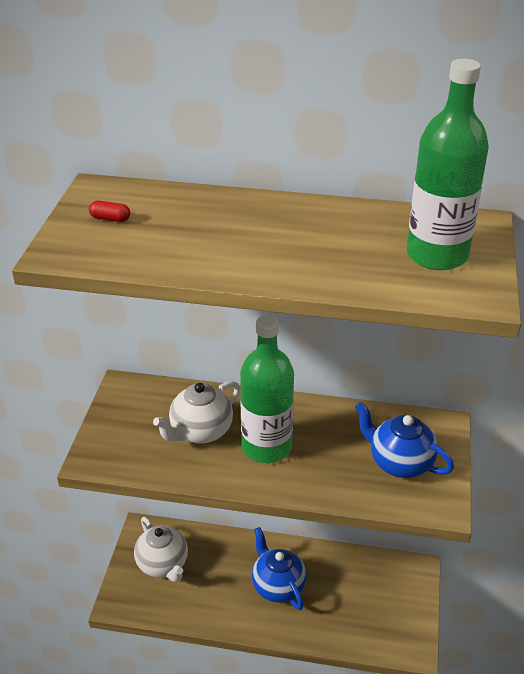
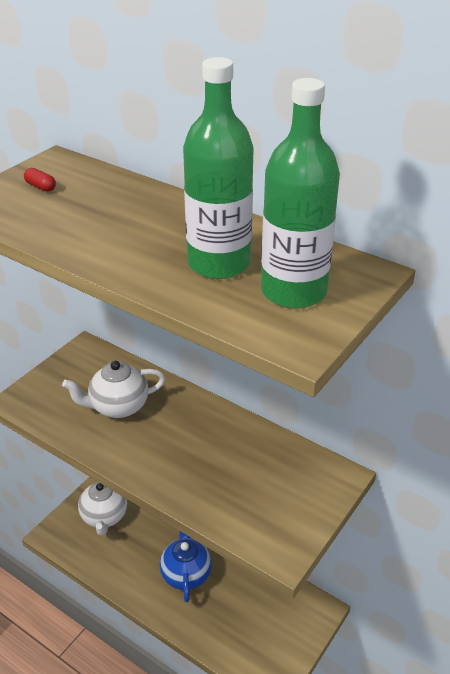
camera: 25 degrees right, 0 degrees up
green bottle [240,315,294,463] -> green bottle moved to [183,57,254,279]
blue teapot [355,402,454,478] -> none

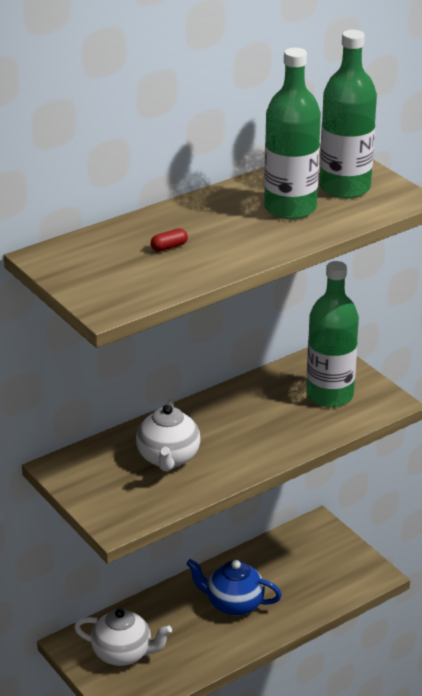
camera: 70 degrees left, 5 degrees down
red capsule [24,168,56,192] -> red capsule moved to [151,228,188,251]
none -> green bottle [306,261,359,407]

